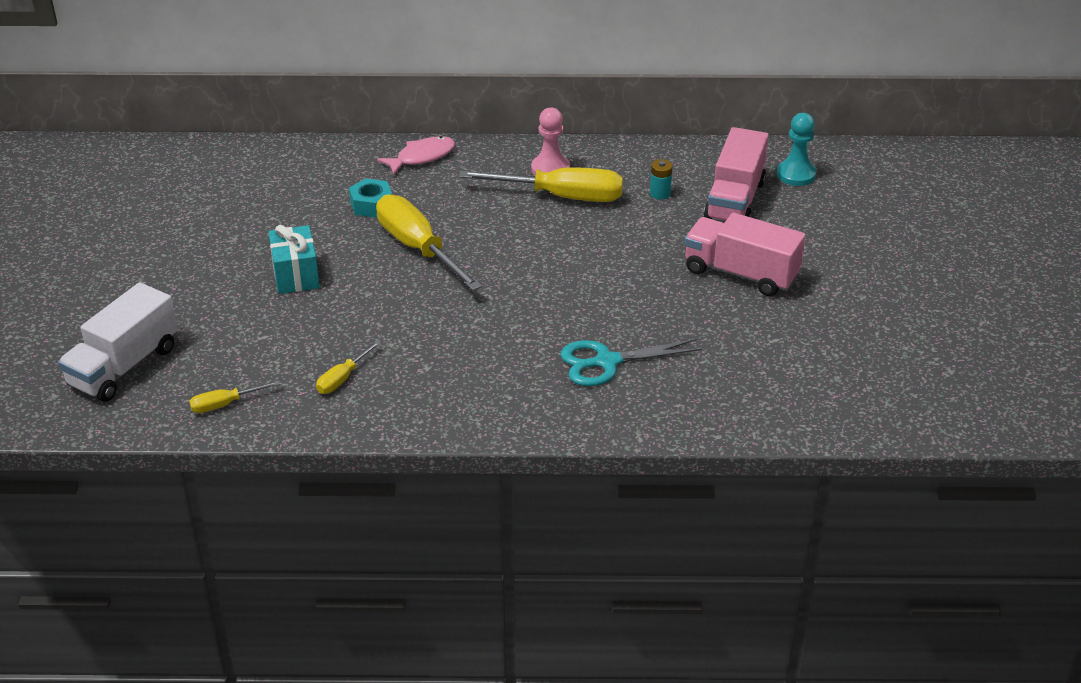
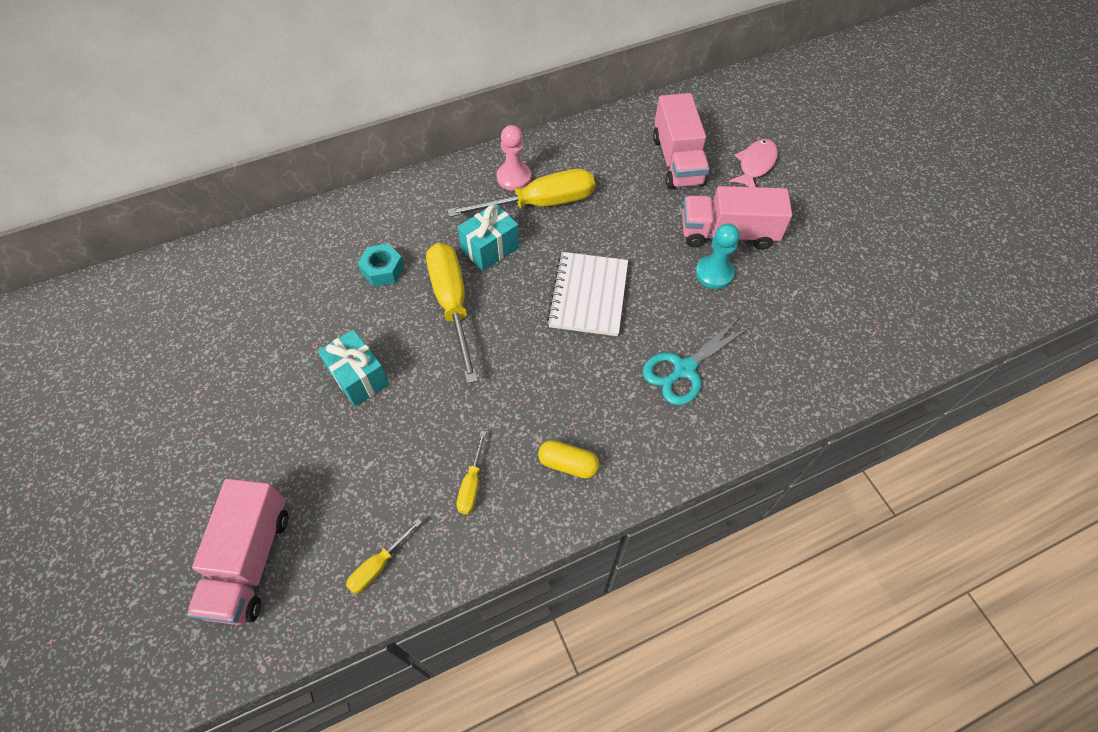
camera: 25 degrees left, 20 degrees up
white truck [58,282,178,402] -> pink truck [187,479,288,625]
yellow screwdriver [376,194,482,291] -> yellow screwdriver turned 45 degrees clockwise [426,243,478,383]
pink fish [377,136,455,175] -> pink fish moved to [729,139,778,187]
turquoise battery [650,159,673,200] -> none
turquoise pawn [777,113,816,186] -> turquoise pawn moved to [695,223,740,289]
none -> turquoise gift [457,203,519,271]
none -> yellow capsule [538,440,600,478]
none -> white notebook [547,252,628,336]

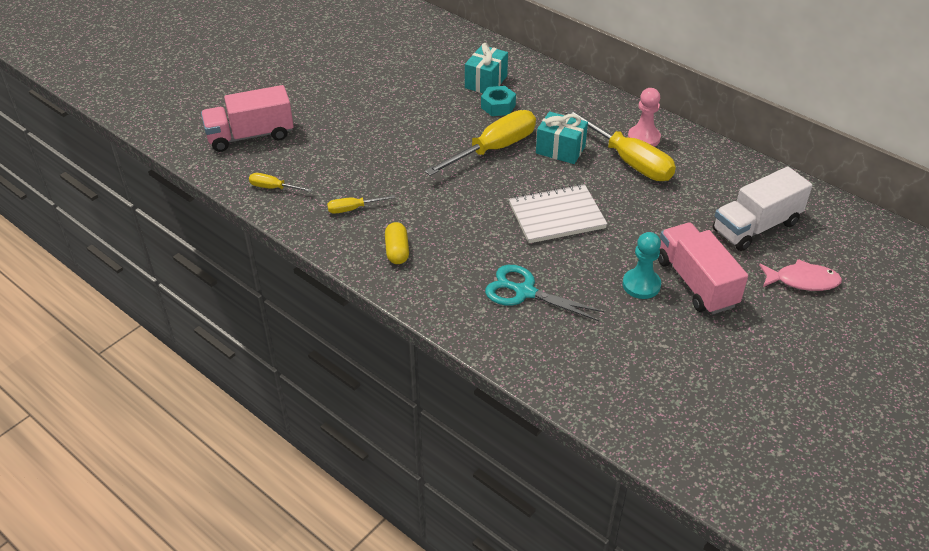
camera: 65 degrees right, 15 degrees down
turquoise gift [318,329,389,406] -> turquoise gift moved to [465,43,508,93]
pink truck [653,93,710,189] -> white truck [713,166,812,251]

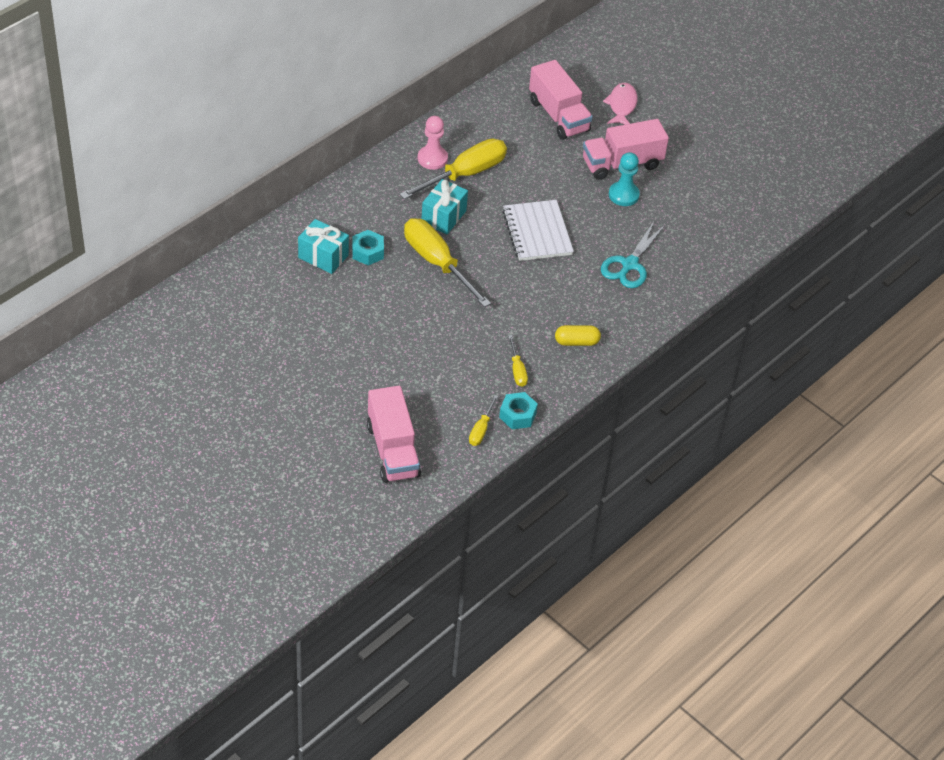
camera: 90 degrees left, 5 degrees up
white truck [713,166,812,251] -> pink truck [529,60,593,140]
none -> turquoise nut [499,392,538,429]

